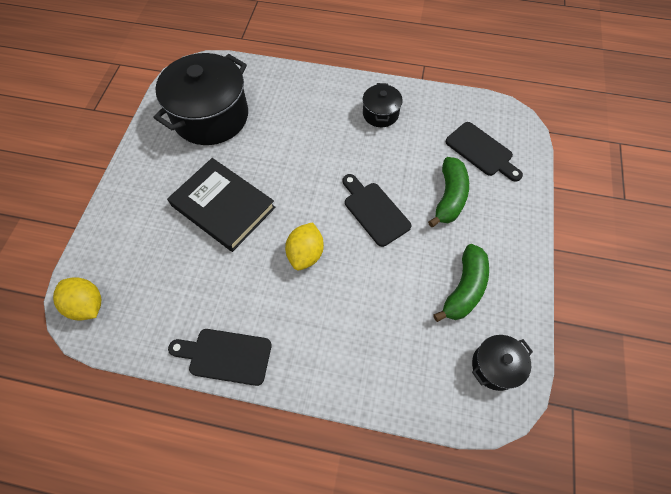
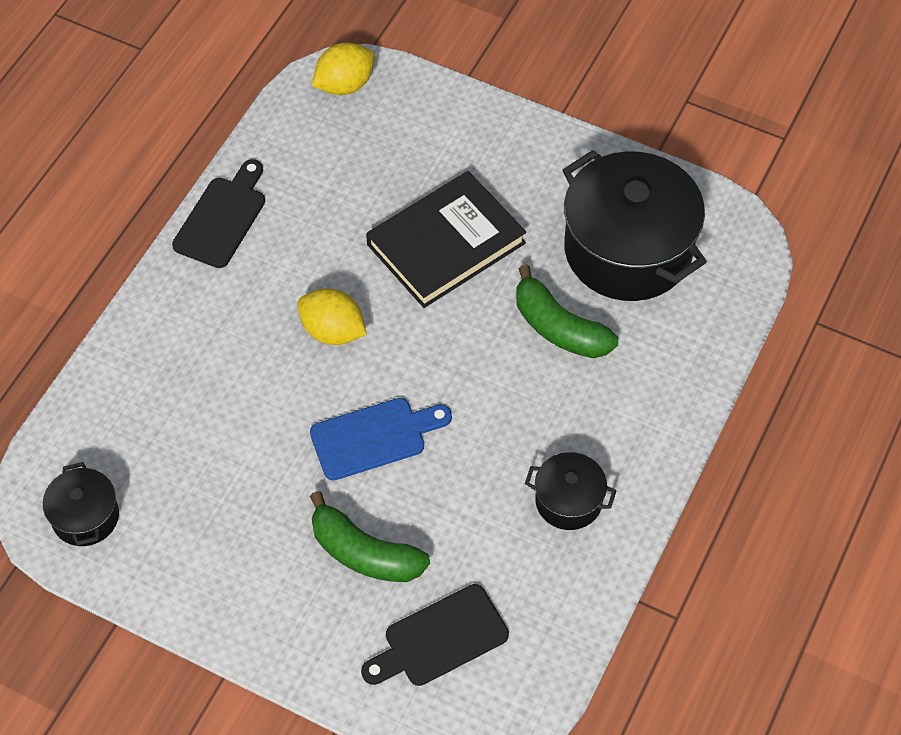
camera: 105 degrees right, 5 degrees down
black cutting board [343,174,411,247] -> blue cutting board [310,398,452,480]
green banana [433,244,489,322] -> green banana moved to [516,265,618,358]

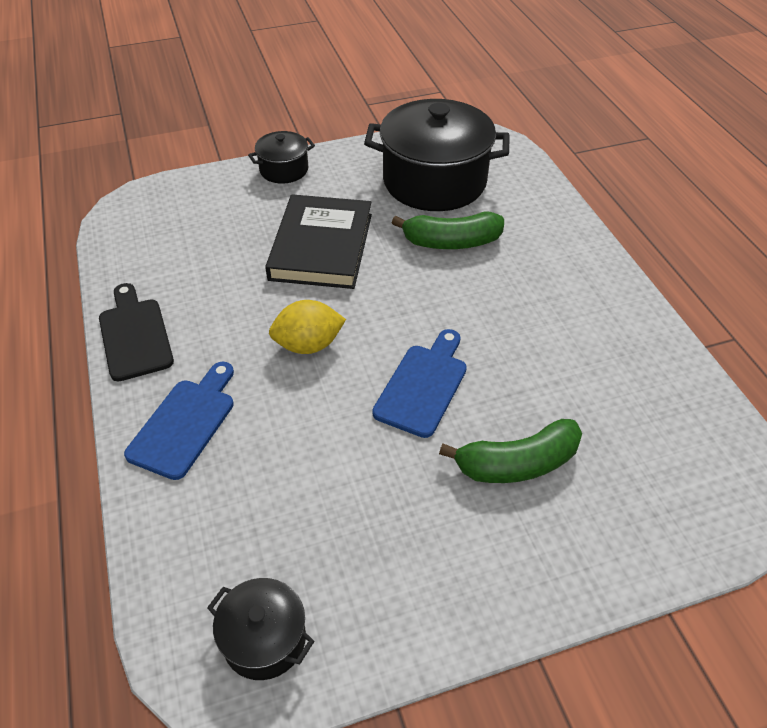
camera: 45 degrees left, 10 degrees down
yellow lemon [312,43,375,95] -> none
black cutting board [361,584,509,686] -> none
black pot [525,452,617,530] -> black pot moved to [248,131,315,184]
none -> blue cutting board [124,362,234,480]

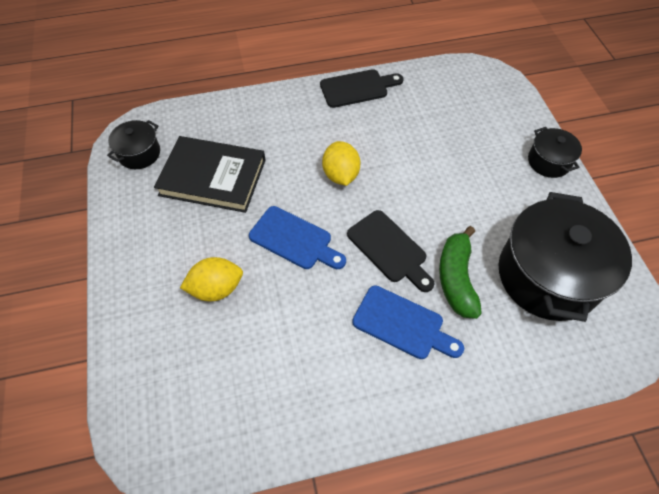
camera: 95 degrees right, 10 degrees up
blue cutting board [124,362,234,480] -> blue cutting board moved to [352,285,464,359]
black book [265,194,372,289] -> black book moved to [154,136,266,213]
green banana [439,419,582,483] -> yellow lemon [180,257,243,301]
none -> black cutting board [347,210,435,292]

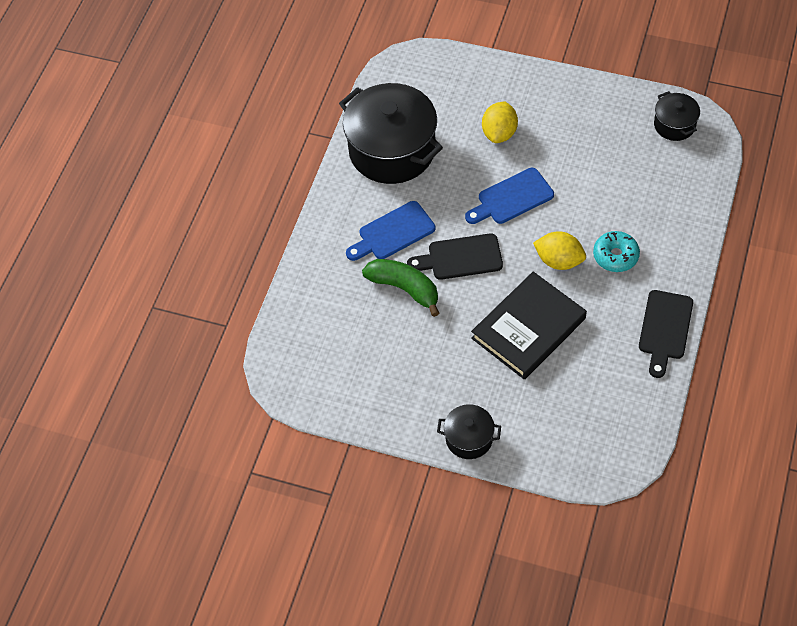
camera: 125 degrees right, 0 degrees up
black book [154,136,266,213] -> black book moved to [471,272,587,380]
black pot [499,192,632,322] -> black pot moved to [339,83,443,184]
none -> turquoise donut [593,231,640,272]

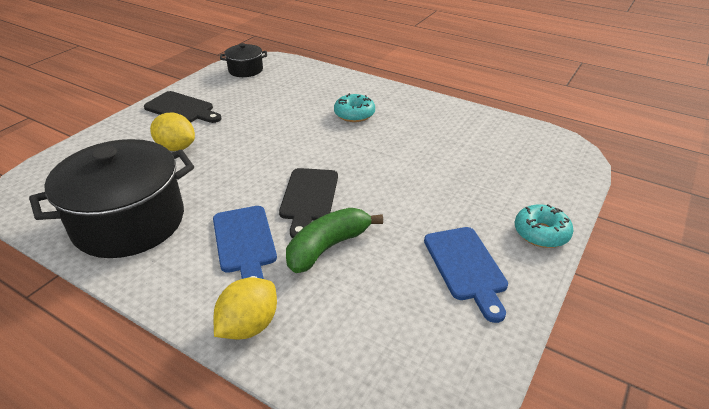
camera: 80 degrees left, 20 degrees down
black pot [437,404,501,459] -> turquoise donut [515,204,574,248]
blue cutting board [465,168,554,224] -> blue cutting board moved to [424,227,508,323]
black book [471,272,587,380] -> none
yellow lemon [533,231,586,270] -> yellow lemon moved to [214,277,277,340]
black cutting board [639,290,693,378] -> black cutting board moved to [144,91,222,123]

